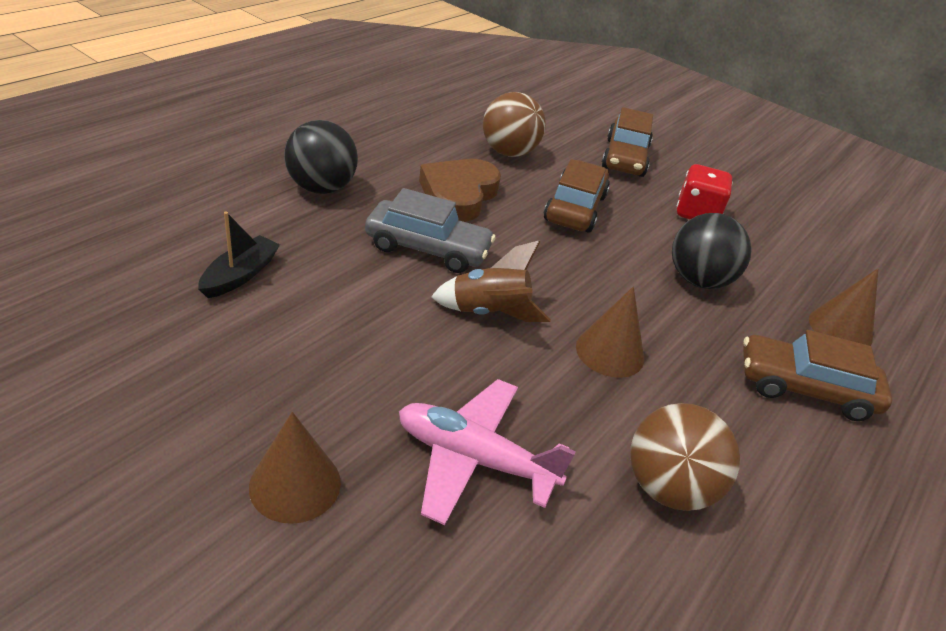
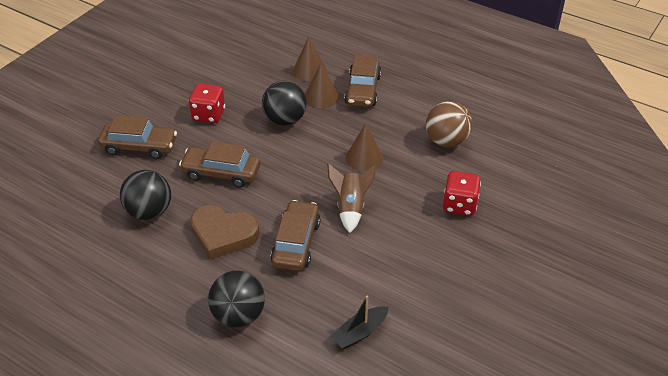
camera: 90 degrees left, 5 degrees up
black boat [198,212,280,298] -> black boat turned 60 degrees counterclockwise [331,295,389,349]
brown cone [249,412,341,524] -> brown cone moved to [305,63,339,108]
grey car [365,188,496,273] -> brown car [271,200,321,271]
pink plane [399,379,576,525] -> red dice [443,171,481,216]
brown ball [483,92,546,157] -> black ball [120,170,171,220]

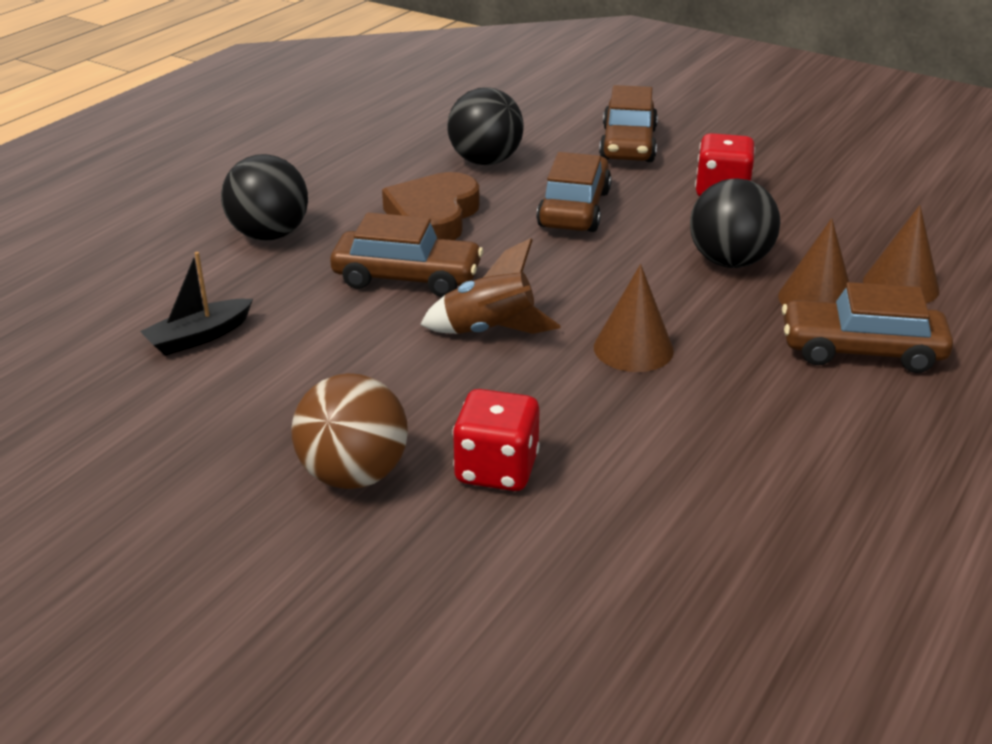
camera: 90 degrees right, 10 degrees down
black boat [331,295,389,349] -> black boat turned 90 degrees counterclockwise [140,252,253,356]
brown ball [426,101,472,147] -> brown ball moved to [291,373,408,489]

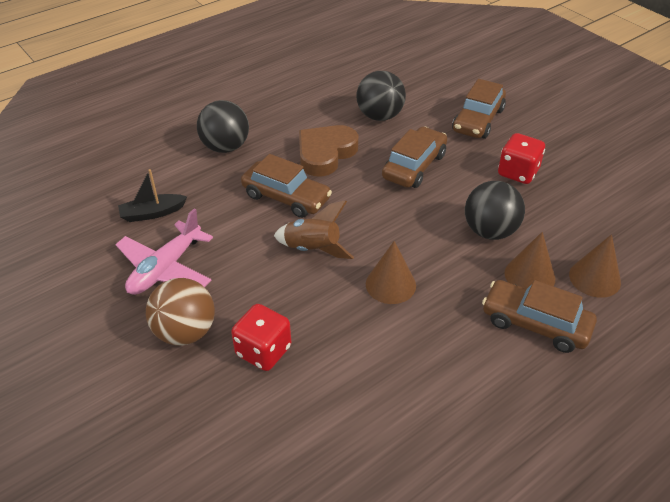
camera: 20 degrees right, 10 degrees up
none -> pink plane [116,208,213,295]

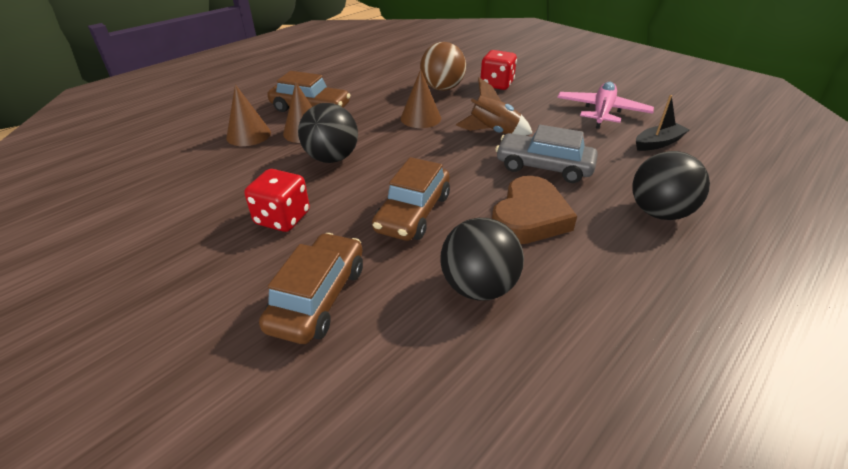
camera: 170 degrees right, 5 degrees down
brown ball [146,278,215,346] -> brown ball moved to [420,42,466,91]
brown car [241,154,332,218] -> grey car [496,125,598,183]

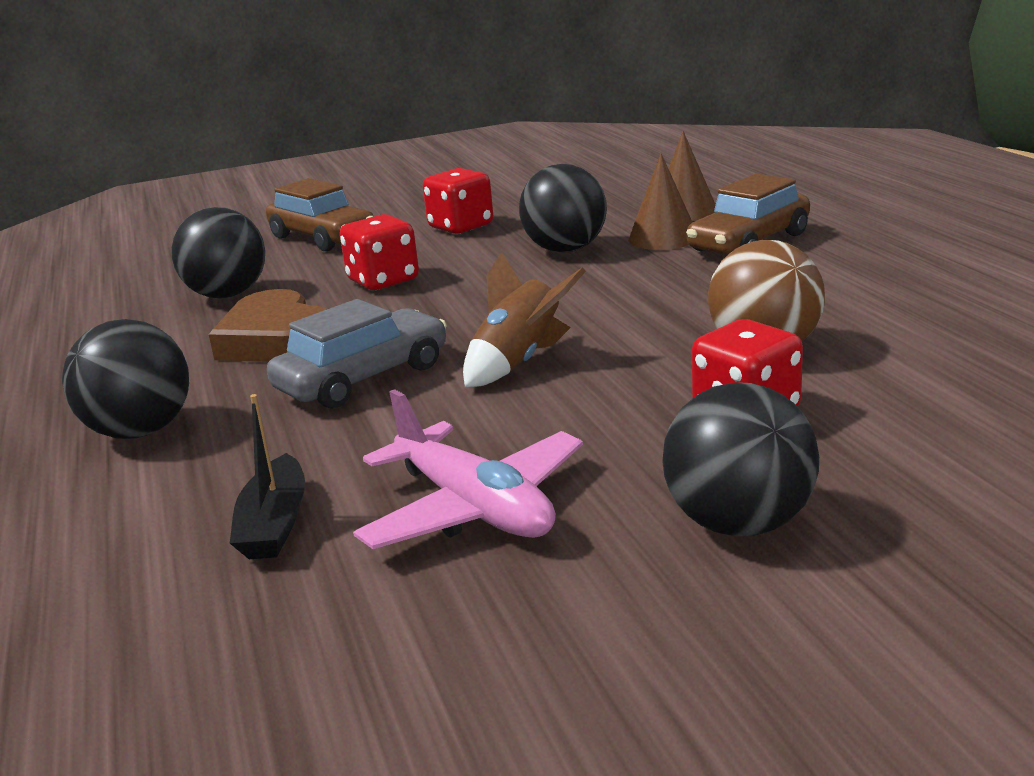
camera: 120 degrees right, 15 degrees down
brown car [372,157,450,241] -> red dice [340,214,419,290]
brown cone [401,69,441,128] -> none
none -> black ball [662,382,819,536]

